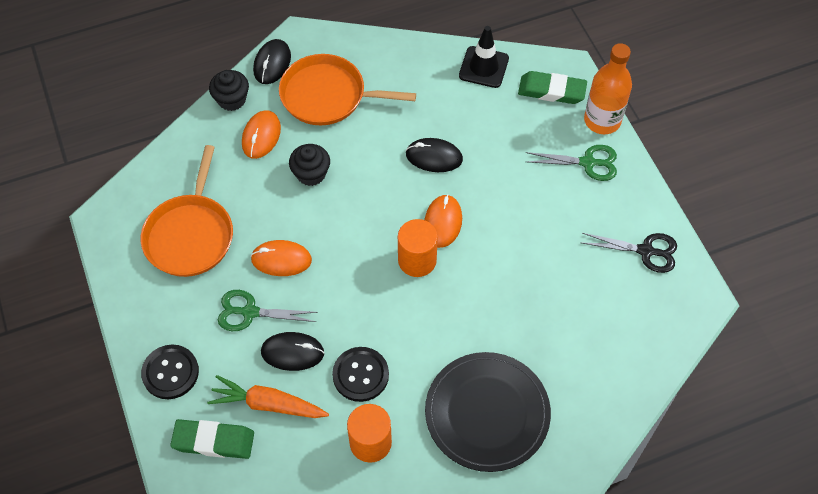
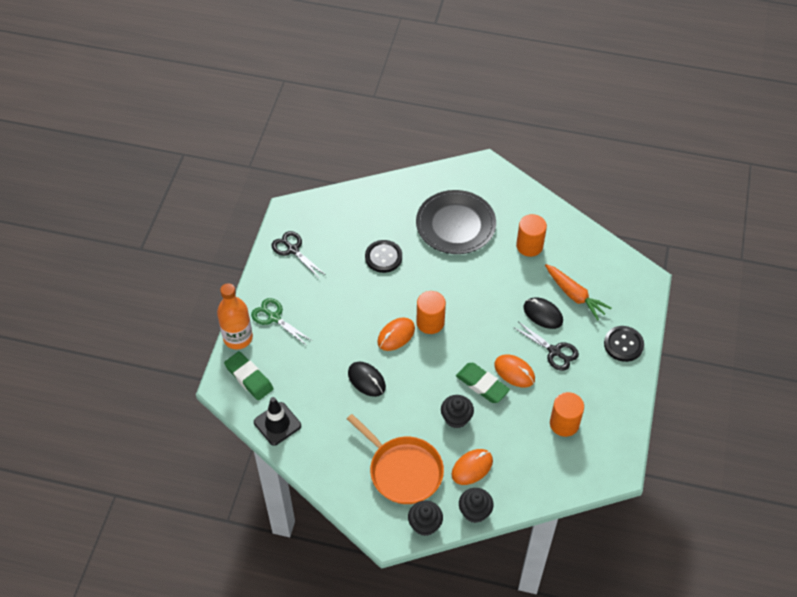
camera: 145 degrees left, 5 degrees down
orange pan [141,145,233,277] -> orange cylinder [550,392,584,437]
green eraser [170,419,254,459] -> green eraser moved to [456,363,510,403]
green scissors [218,290,318,331] -> black scissors [513,322,579,371]
black mouse [253,39,291,84] -> black cupcake [408,500,443,536]
black button [332,347,389,402] -> black button moved to [365,240,402,273]

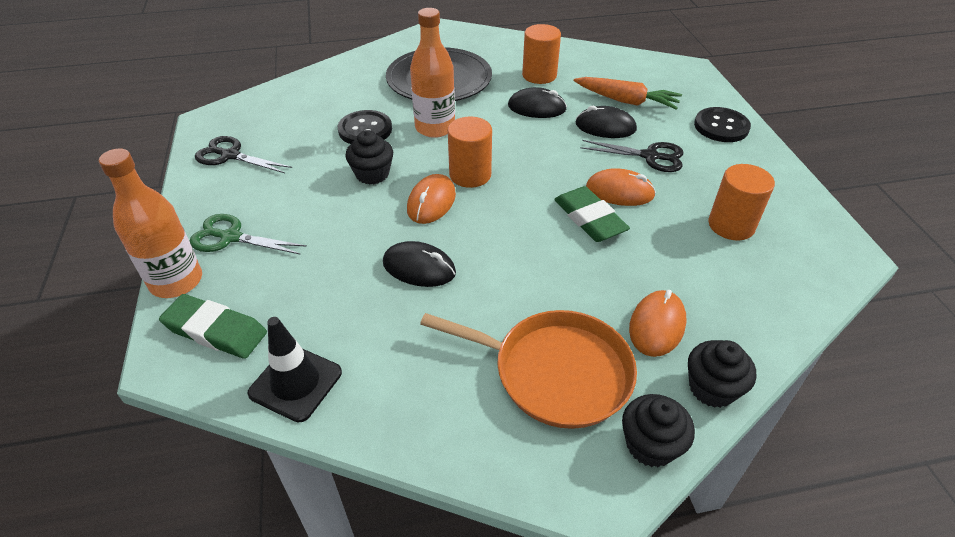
camera: 25 degrees left, 10 degrees down
black cupcake [441,395,474,428] -> black cupcake moved to [345,130,393,185]
green eraser [456,363,510,403] -> green eraser turned 45 degrees clockwise [554,186,630,242]
none -> orange bottle [410,8,455,138]
none -> black mouse [508,87,567,118]

